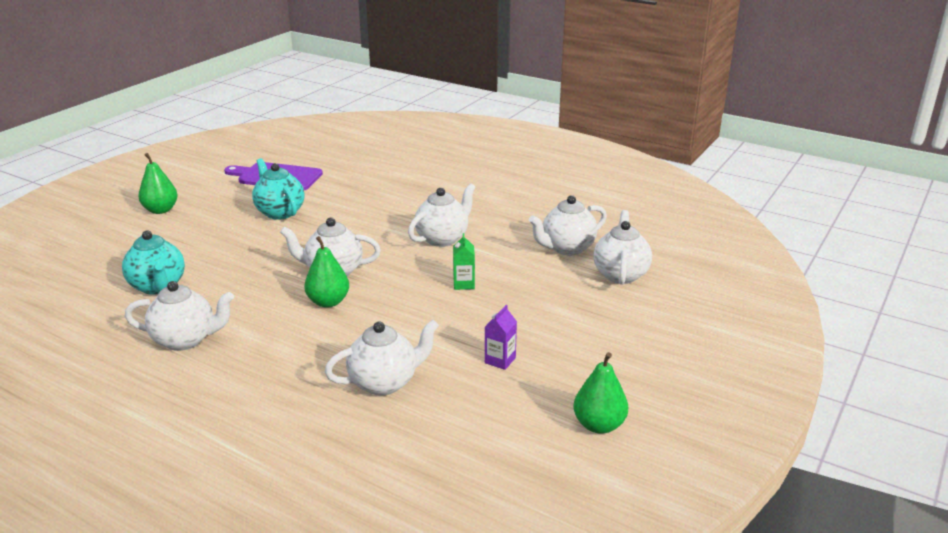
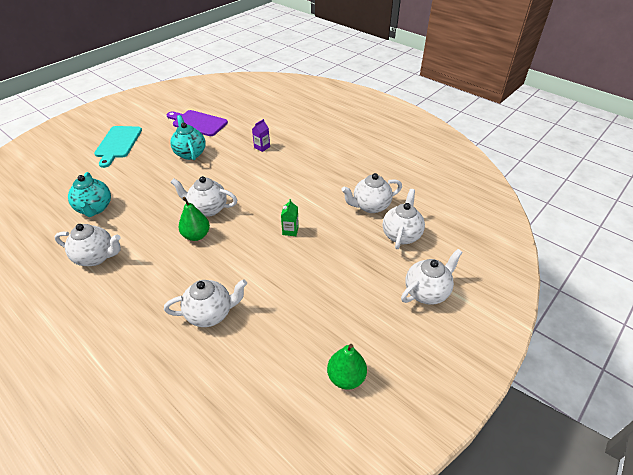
camera: 10 degrees right, 15 degrees up
green pear [138,153,178,214] -> turquoise cutting board [94,126,142,168]
white teapot [408,183,475,247] -> white teapot moved to [401,249,463,305]
purple carton [485,305,517,370] -> purple carton moved to [252,119,270,152]

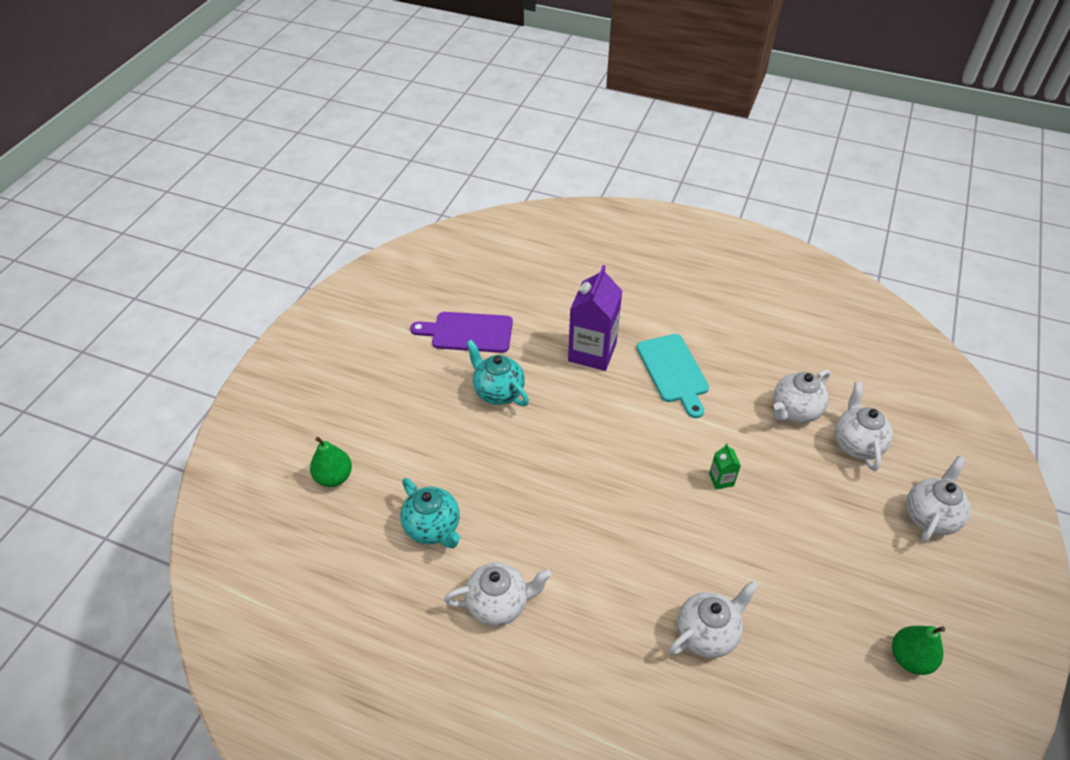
camera: 20 degrees left, 5 degrees up
turquoise cutting board [94,126,142,168] -> turquoise cutting board moved to [637,334,709,418]
white teapot [171,176,237,217] -> none
green pear [178,197,210,241] -> green pear moved to [310,437,352,487]
purple carton [252,119,270,152] -> purple carton [568,265,622,371], size x2.28

